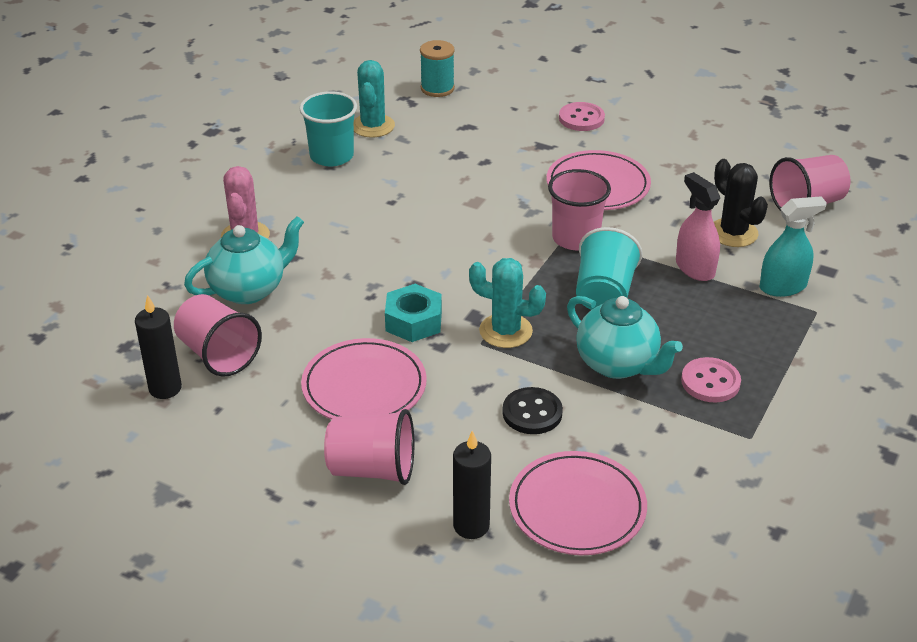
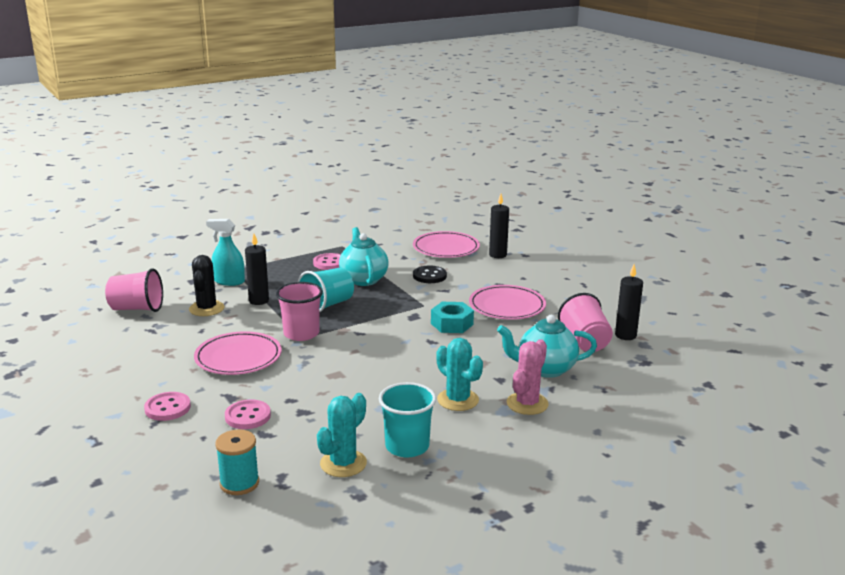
camera: 150 degrees left, 15 degrees down
pink cup [324,409,414,485] -> none
turquoise cactus [469,258,546,348] -> turquoise cactus moved to [436,338,483,411]
pink spray bottle [676,172,720,281] -> black candle [245,234,269,305]
none -> pink button [225,400,271,429]

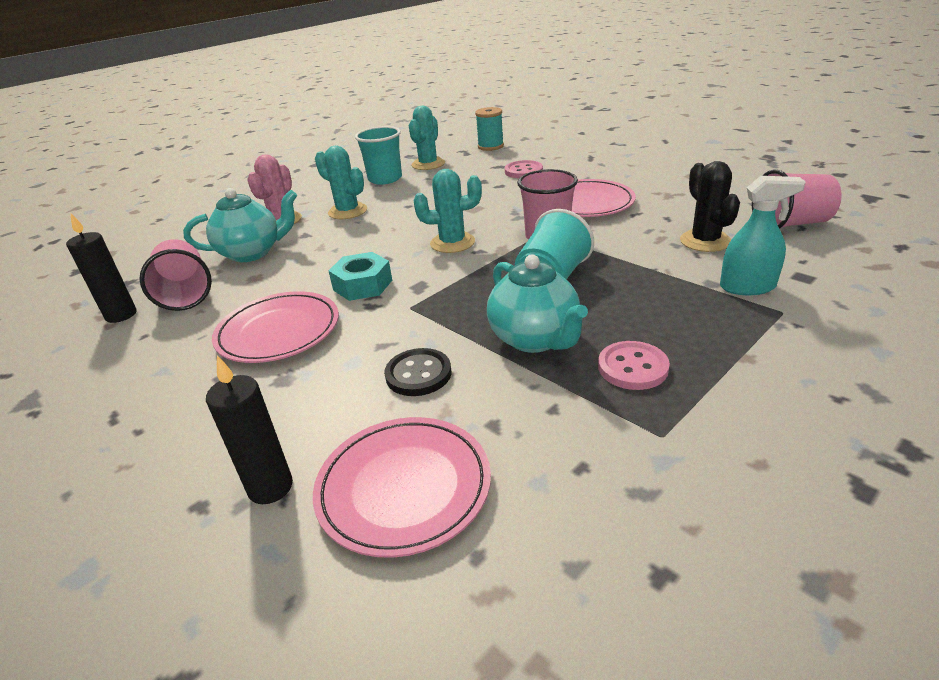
camera: 170 degrees right, 10 degrees up
pink button [144,392,191,421] -> none
black candle [245,234,269,305] -> none
none -> turquoise cactus [413,169,482,253]

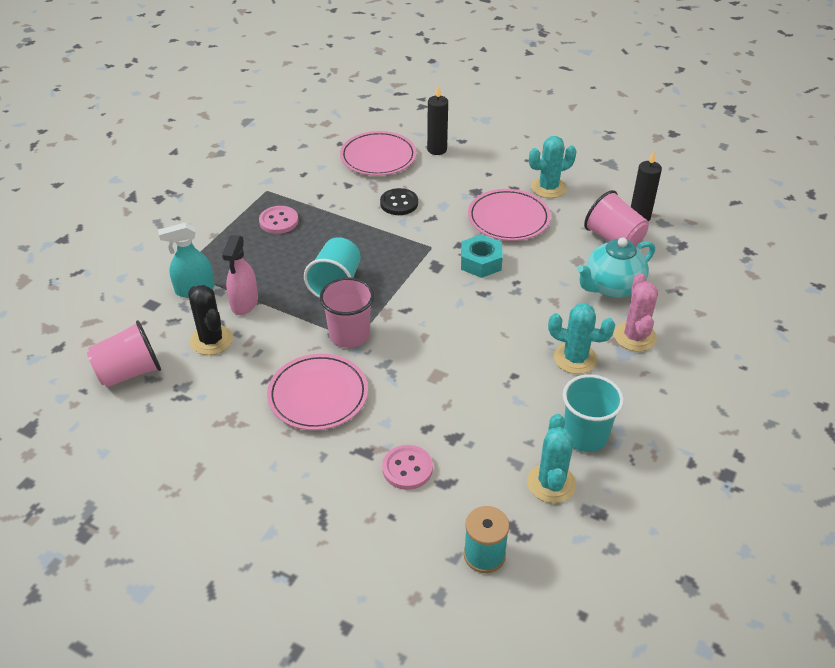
camera: 160 degrees right, 10 degrees up
turquoise cactus [413,169,482,253] -> turquoise cactus moved to [529,136,576,198]
turquoise teapot [487,255,588,353] -> none
none -> pink spray bottle [222,235,258,315]

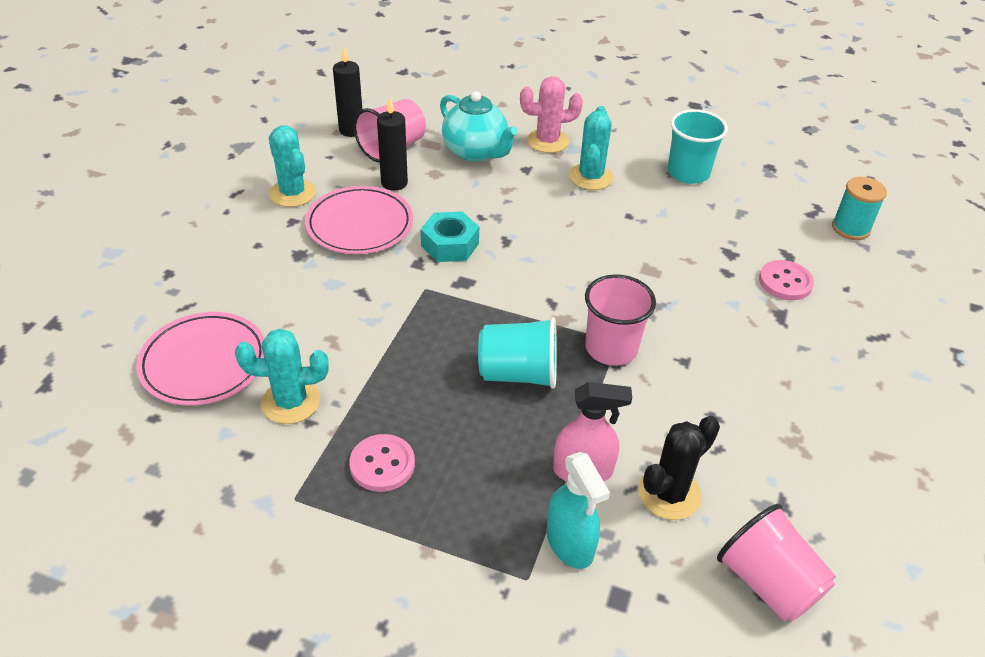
camera: 100 degrees left, 0 degrees up
pink plate [267,354,368,430] -> none
black button [380,188,418,215] -> none
black candle [427,85,448,155] -> black candle moved to [377,98,408,191]
turquoise cactus [527,414,576,503] -> turquoise cactus moved to [235,329,329,424]

